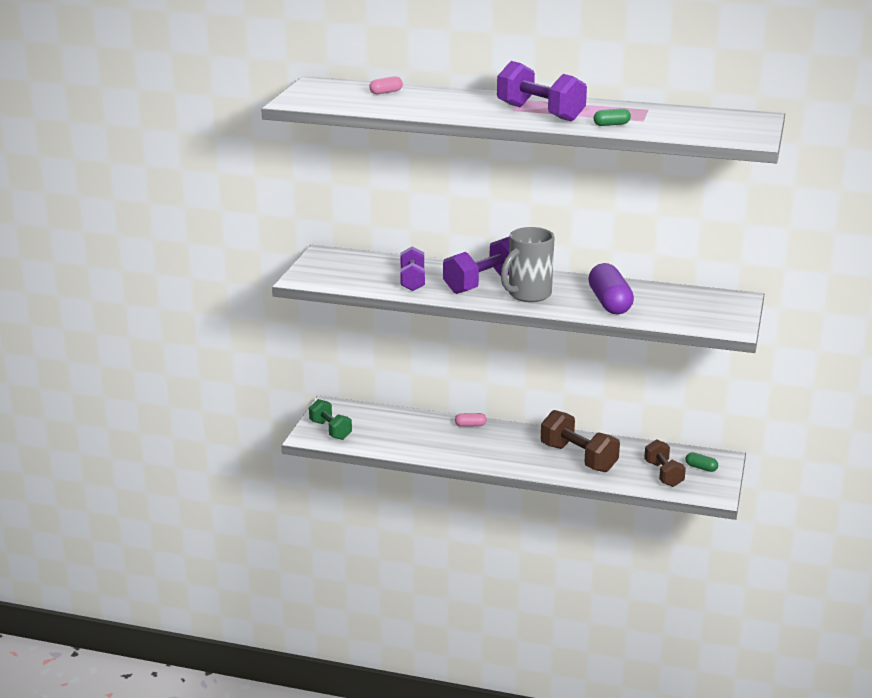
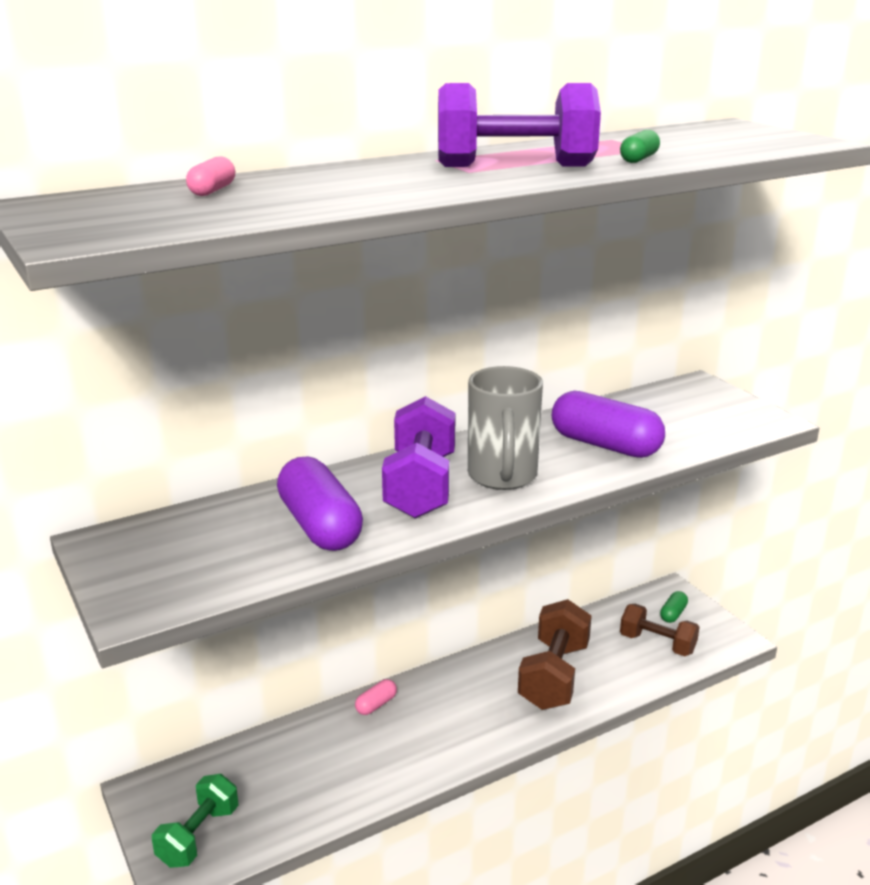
camera: 45 degrees left, 0 degrees up
green dumbbell [309,399,352,440] -> green dumbbell turned 75 degrees counterclockwise [152,774,239,868]
purple dumbbell [400,246,425,291] -> purple capsule [277,457,363,551]
brown dumbbell [541,410,620,472] -> brown dumbbell turned 75 degrees counterclockwise [518,599,592,710]
green capsule [686,452,718,472] -> green capsule turned 45 degrees counterclockwise [660,591,688,623]

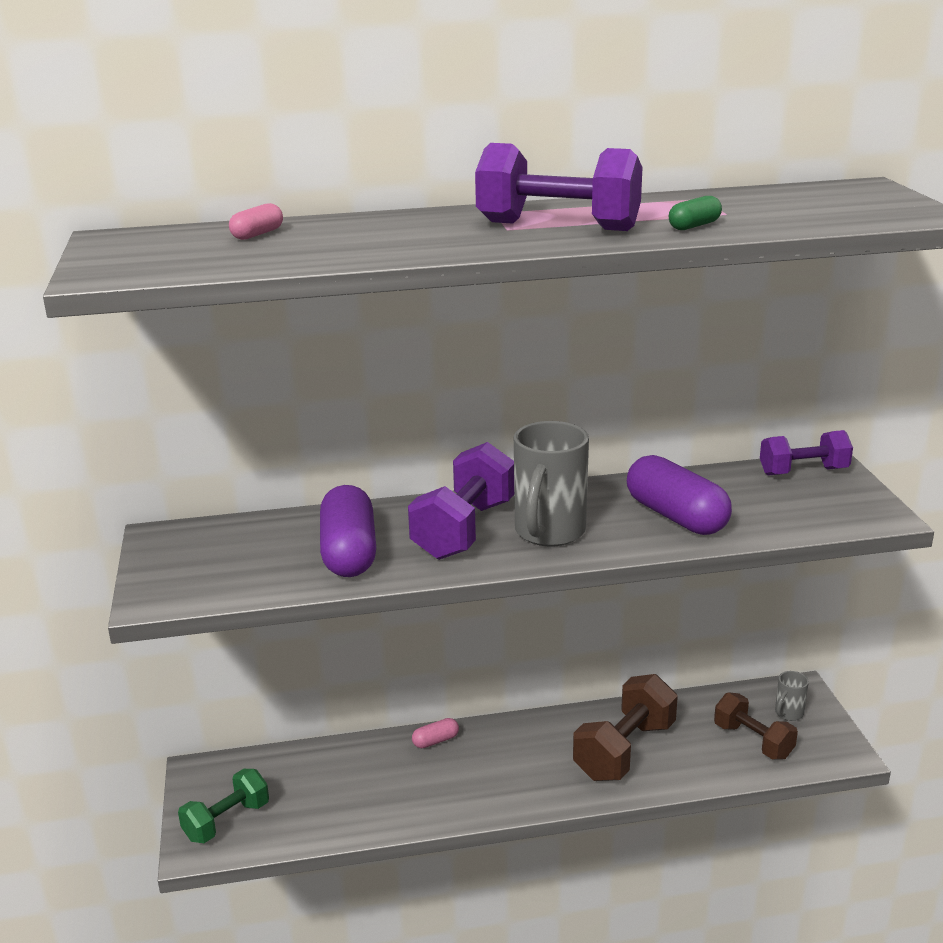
camera: 20 degrees right, 0 degrees up
green capsule [660,591,688,623] -> grey mug [775,671,809,721]
none -> purple dumbbell [760,430,853,476]

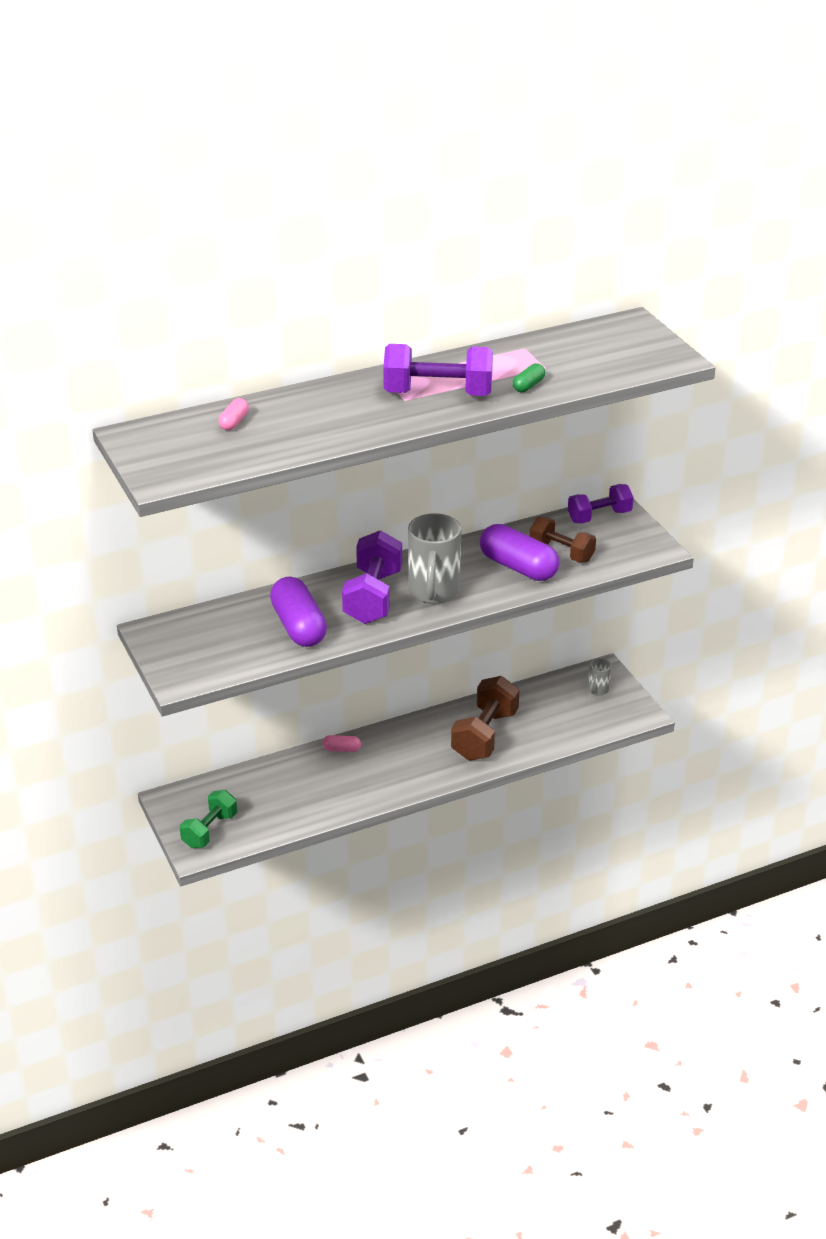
camera: 15 degrees left, 10 degrees up
pink capsule [412,718,459,748] -> pink capsule turned 45 degrees clockwise [323,735,361,752]
brown dumbbell [714,692,798,760] -> brown dumbbell moved to [530,517,596,563]

